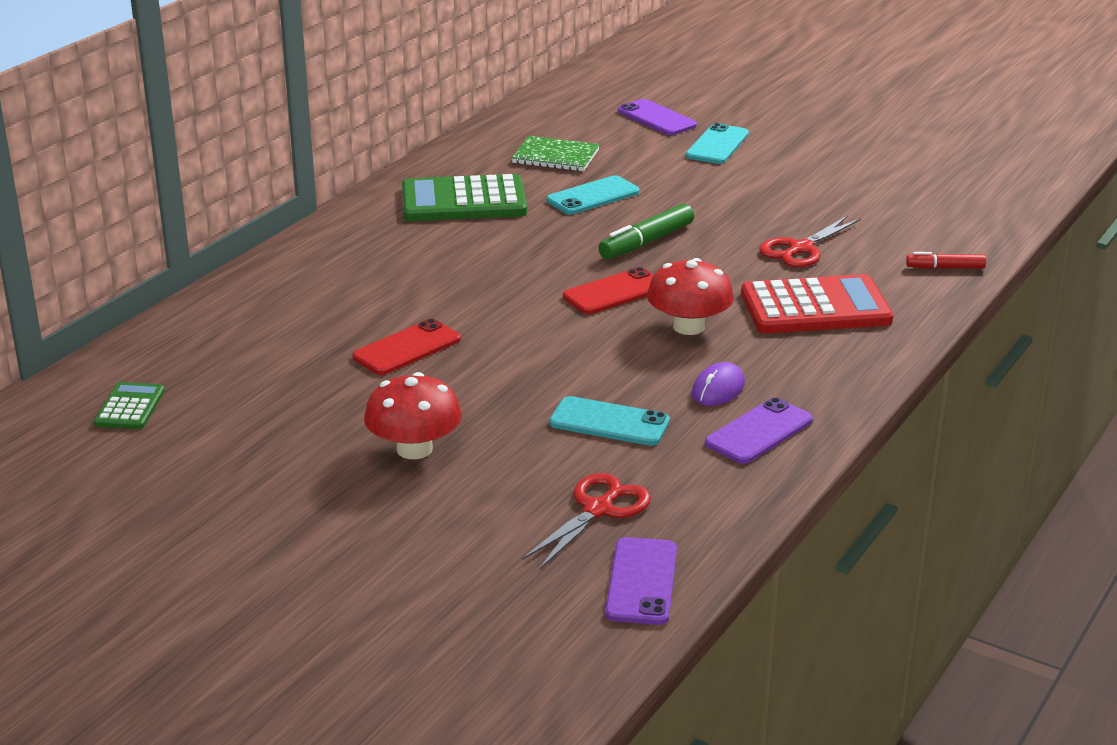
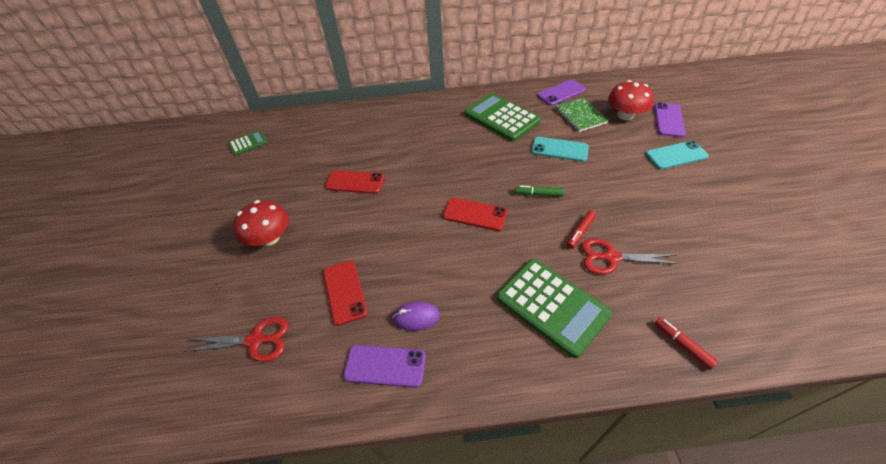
camera: 55 degrees right, 20 degrees up
turquoise phone [549,396,670,446] -> red phone [323,261,368,326]
green marker [598,203,694,259] -> green marker [515,185,564,197], size x0.62
purple phone [605,537,677,625] -> purple phone moved to [537,79,586,106]
red mushroom [647,258,734,335] -> red mushroom moved to [608,80,654,120]
red calculator [741,274,893,334] -> green calculator [497,259,612,358]
none -> red marker [566,210,596,249]

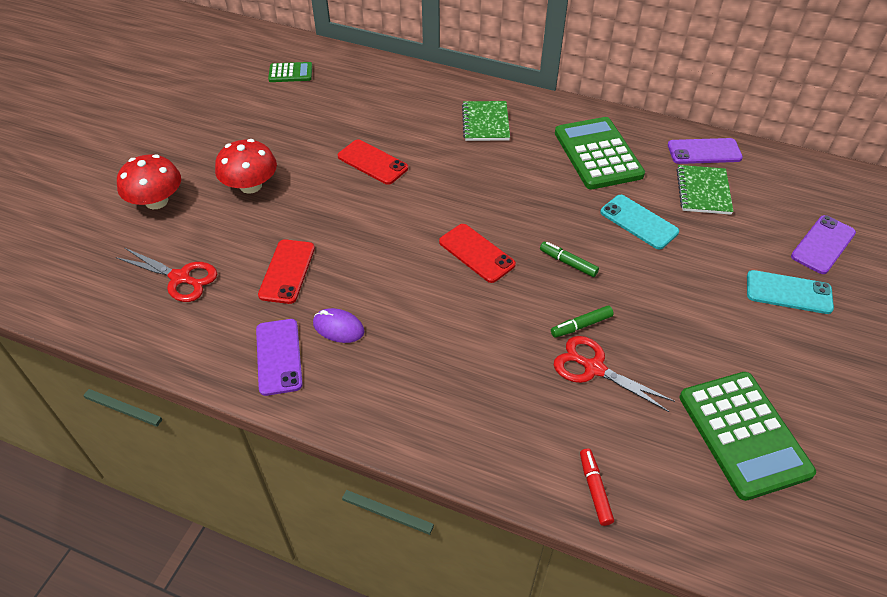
camera: 25 degrees right, 0 degrees up
purple phone [343,345,426,388] -> purple phone turned 45 degrees clockwise [256,319,303,396]
green calculator [497,259,612,358] -> green calculator moved to [680,372,816,501]
red marker [566,210,596,249] -> green marker [551,305,614,338]
red mushroom [608,80,654,120] -> red mushroom moved to [117,154,181,209]
none -> green notebook [462,101,510,141]

